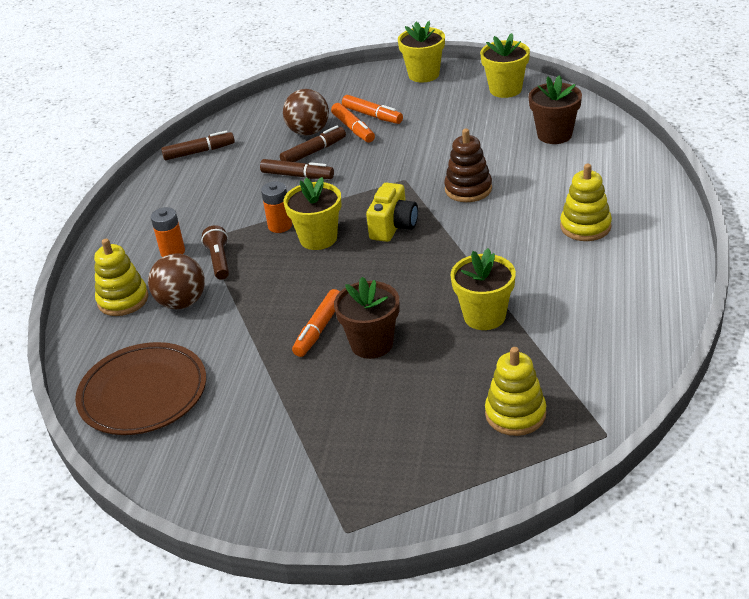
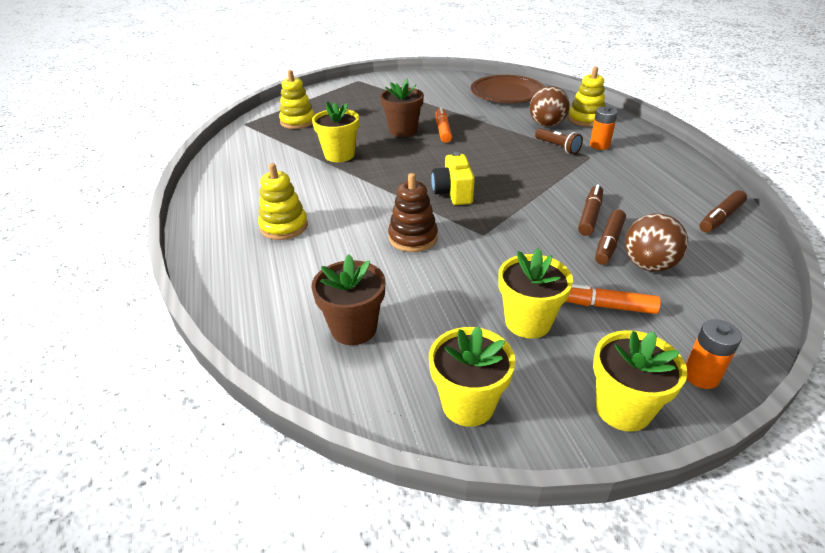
camera: 150 degrees right, 0 degrees up
brown marker [260,159,334,179] -> brown marker turned 120 degrees clockwise [578,184,603,236]
orange battery [261,181,292,233] -> orange battery moved to [686,319,742,389]
yellow flower pot [284,177,341,250] -> yellow flower pot moved to [498,248,573,339]
orange marker [331,103,375,143] -> none

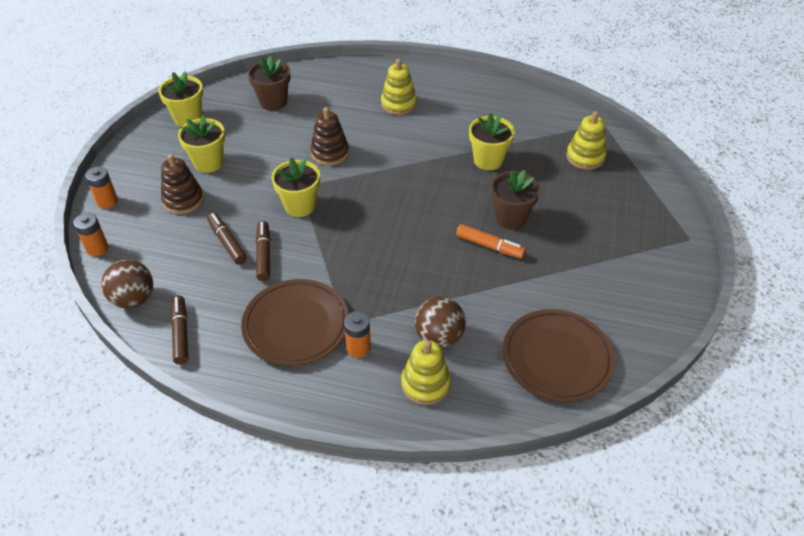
camera: 120 degrees right, 10 degrees up
yellow camera [431,152,475,205] -> none
brown flashlight [535,128,583,154] -> none
orange marker [566,284,661,314] -> brown stacking toy [161,154,204,214]
brown marker [578,184,603,236] -> brown marker turned 150 degrees counterclockwise [256,221,270,281]
yellow flower pot [593,330,687,432] -> yellow flower pot moved to [271,158,320,217]
brown ball [625,214,688,272] -> brown ball moved to [101,259,153,309]
none -> orange battery [74,213,109,256]
none -> brown plate [241,279,349,366]

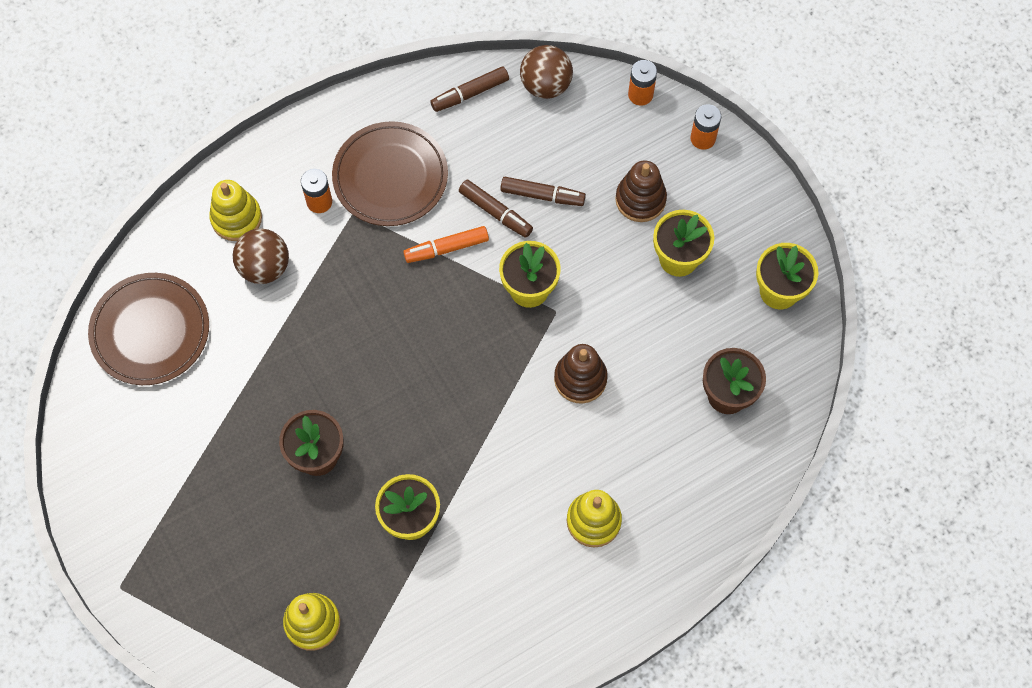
camera: 135 degrees right, 20 degrees up
brown marker [171,296,188,365] -> brown marker turned 120 degrees clockwise [430,67,509,112]
orange marker [456,224,526,259] -> orange marker moved to [403,226,489,263]

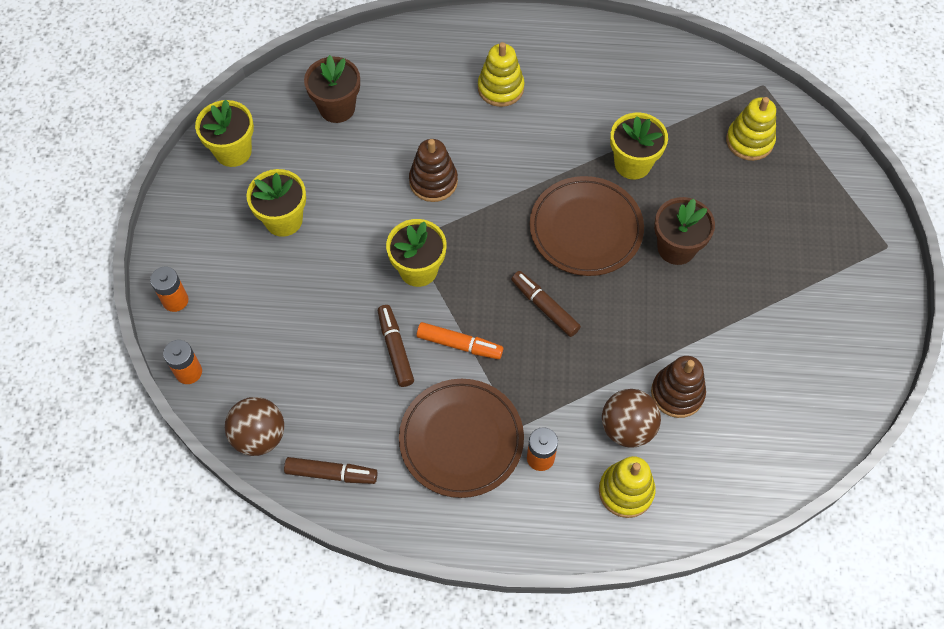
camera: 145 degrees left, 5 degrees down
brown plate [88,273,209,385] -> brown plate moved to [530,176,644,276]
brown marker [500,177,586,206] -> brown marker moved to [511,271,581,337]
brown stacking toy [615,160,667,222] -> brown stacking toy moved to [651,356,706,418]

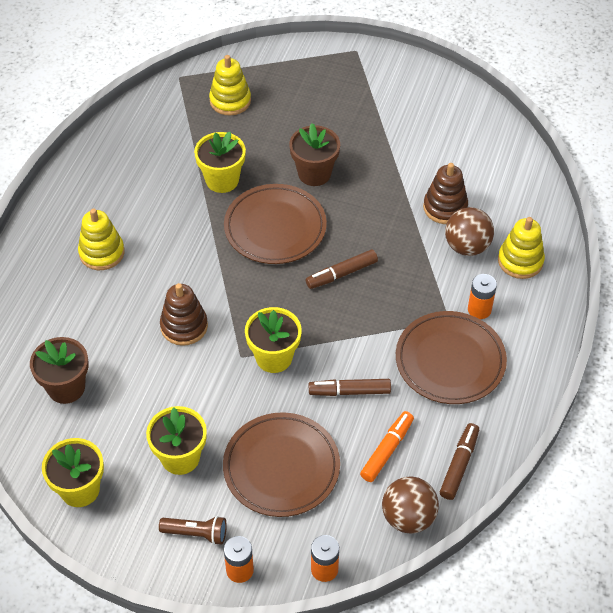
camera: 75 degrees left, 10 degrees down
orange marker [417,322,503,359] -> orange marker moved to [360,411,414,482]
none -> brown flashlight [159,516,227,545]
none -> brown plate [223,412,340,517]

